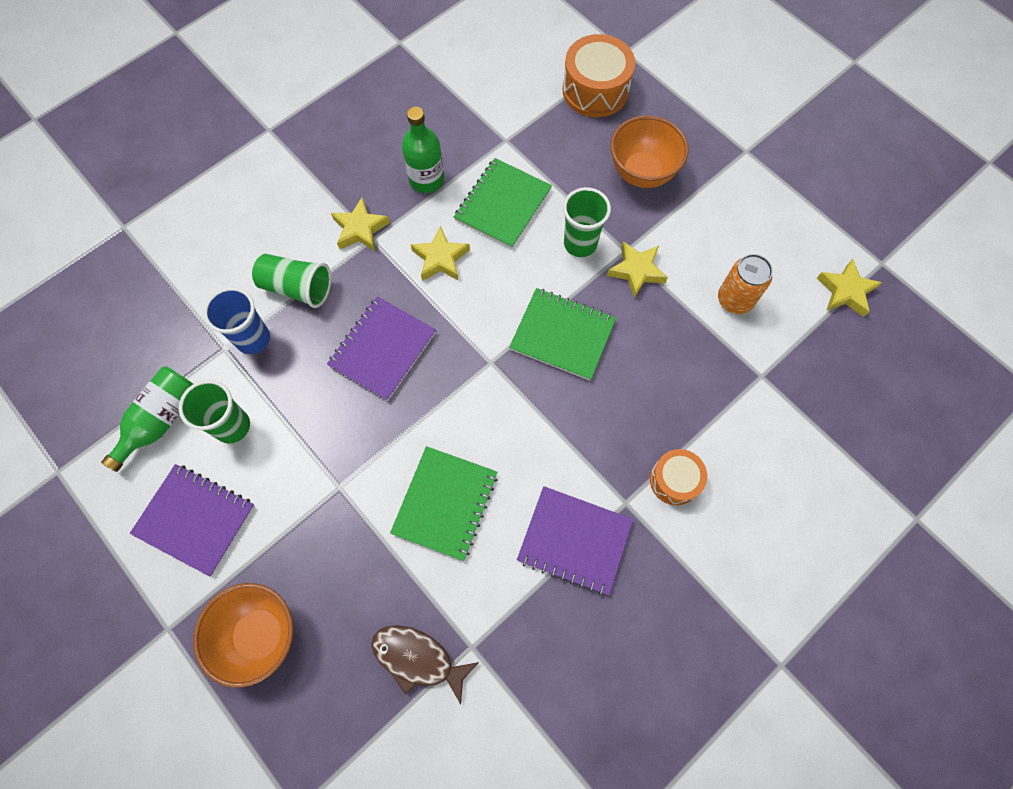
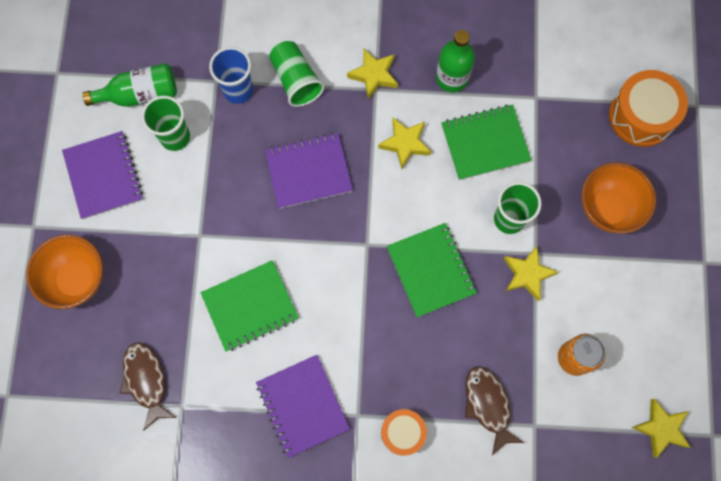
camera: 45 degrees right, 5 degrees up
none -> brown fish [465,366,524,456]

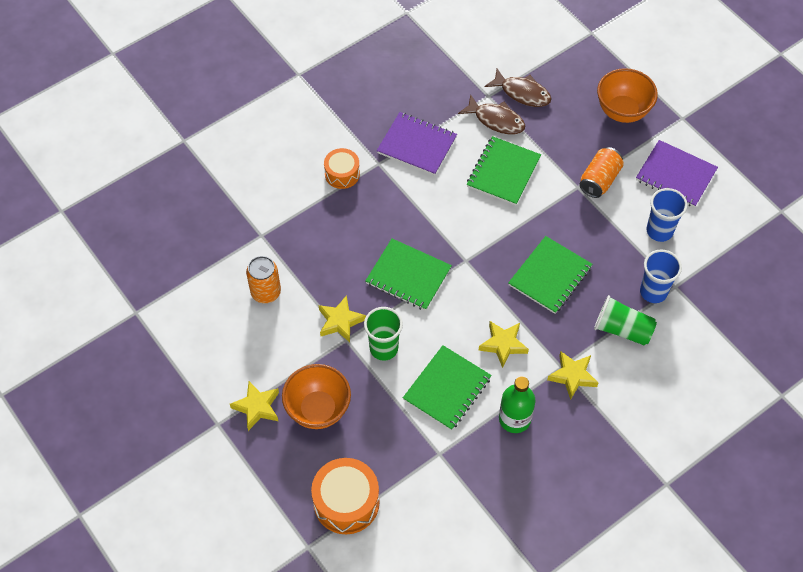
camera: 140 degrees right, 15 degrees down
green bottle [82,63,177,107] -> none
green cup [141,96,190,151] -> blue cup [646,188,688,242]
purple notebook [265,133,353,209] -> green notebook [508,236,593,314]
brown fish [465,366,524,456] -> brown fish moved to [458,94,525,134]
yellow star [631,399,691,458] -> yellow star moved to [230,381,279,431]
none -> orange can [579,147,624,198]

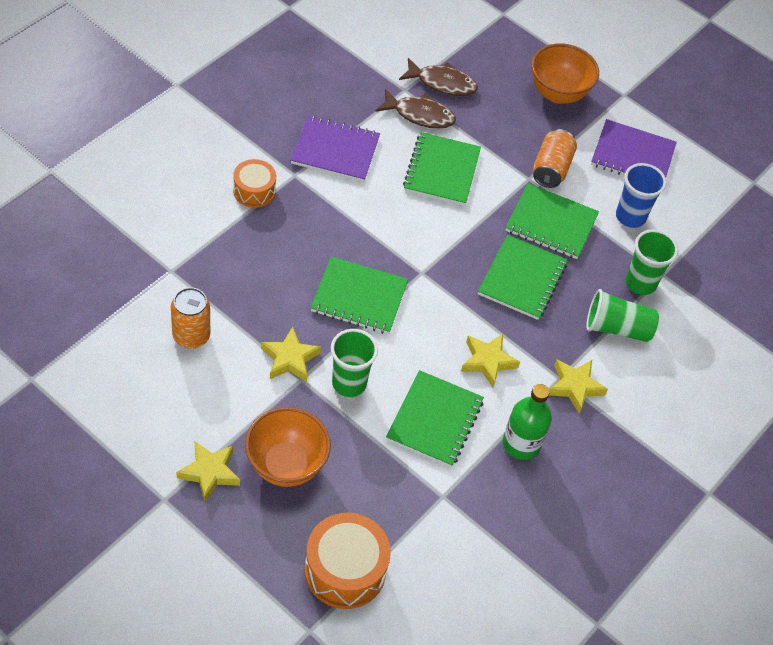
camera: 20 degrees left, 5 degrees down
blue cup [640,250,682,303] -> green cup [626,229,678,295]
none -> green notebook [505,183,599,259]

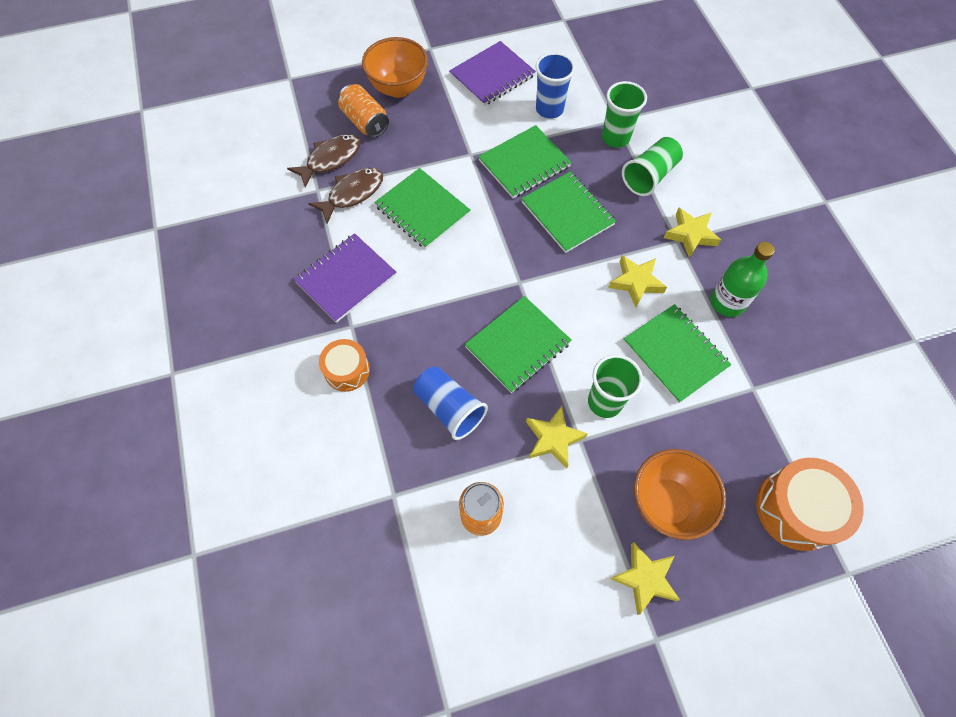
camera: 50 degrees left, 10 degrees up
orange can [533,129,577,188] -> orange can moved to [338,84,389,138]
none -> blue cup [413,367,488,440]

